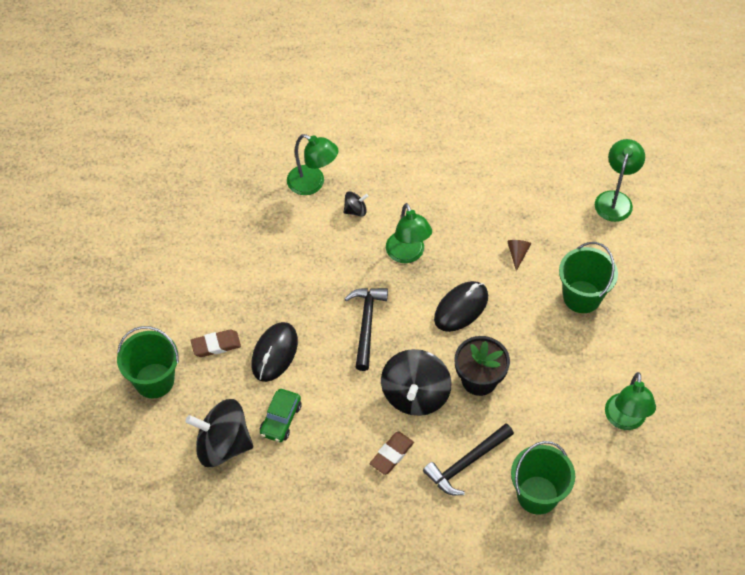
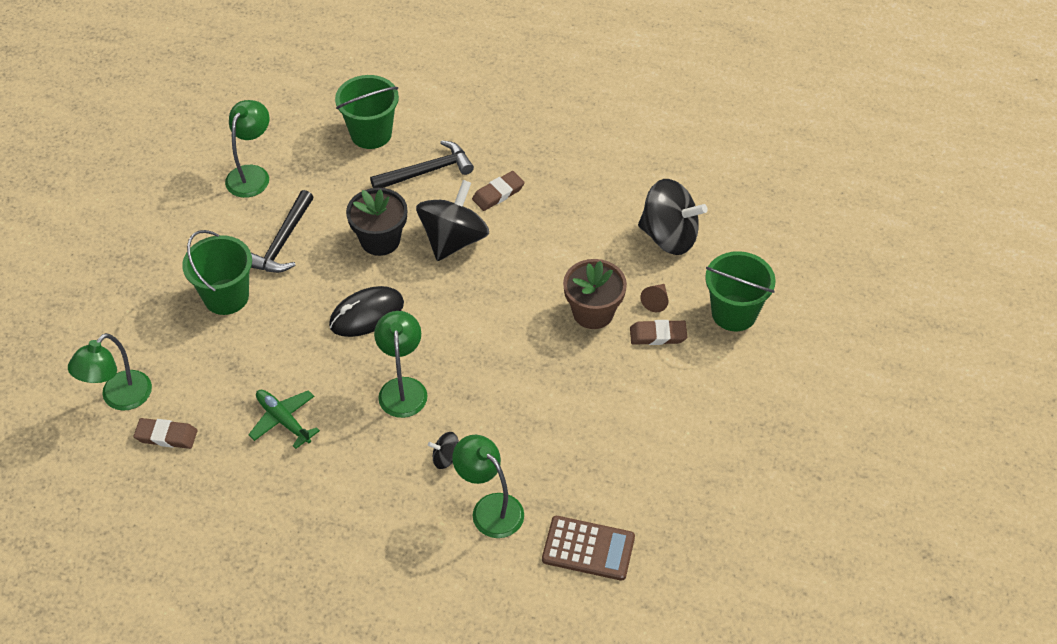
camera: 165 degrees left, 5 degrees down
black mouse [251,322,298,382] -> brown flower pot [563,259,627,329]
green car [260,389,301,442] -> none
black hammer [344,288,388,371] -> black hammer moved to [251,190,314,273]
brown cone [507,240,531,271] -> brown cone moved to [640,284,668,312]
none -> brown eraser [134,418,197,449]
none -> green plane [248,389,320,449]
none -> brown calculator [542,516,635,581]

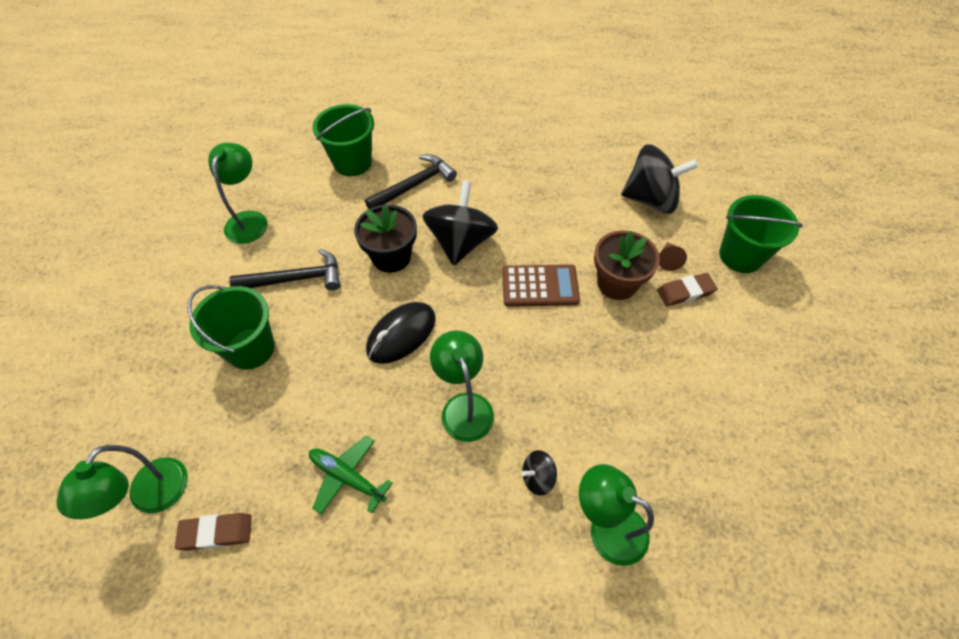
camera: 15 degrees left, 5 degrees up
black hammer [251,190,314,273] -> black hammer turned 105 degrees counterclockwise [229,249,340,290]
brown eraser [472,171,525,211] -> none
brown calculator [542,516,635,581] -> brown calculator moved to [502,264,580,307]

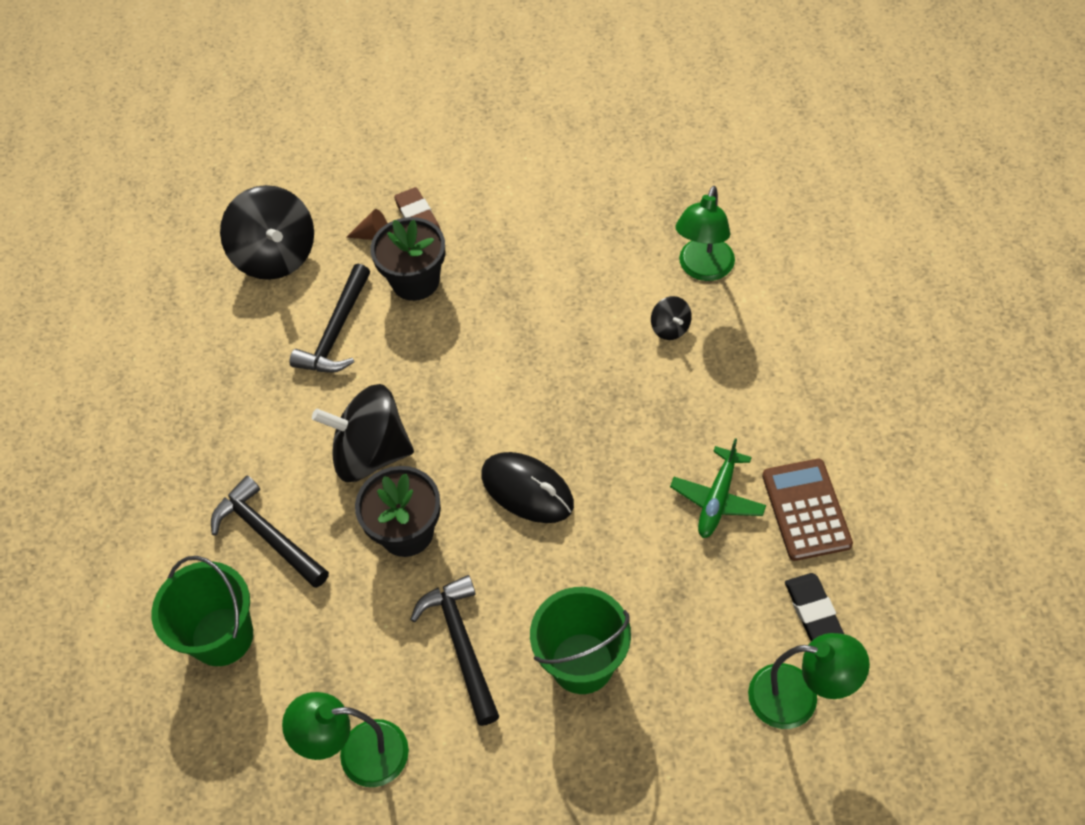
camera: 95 degrees left, 0 degrees up
brown eraser [175,513,252,550] -> black eraser [785,573,844,642]
green lamp [430,330,494,442] -> none
brown calculator [502,264,580,307] -> brown calculator moved to [762,459,853,561]
brown flower pot [594,230,660,300] -> black flower pot [370,217,445,301]
black spinning top [621,144,699,214] -> black spinning top turned 150 degrees clockwise [220,185,314,280]
green bucket [719,195,803,273] -> none
none -> black hammer [289,264,370,373]

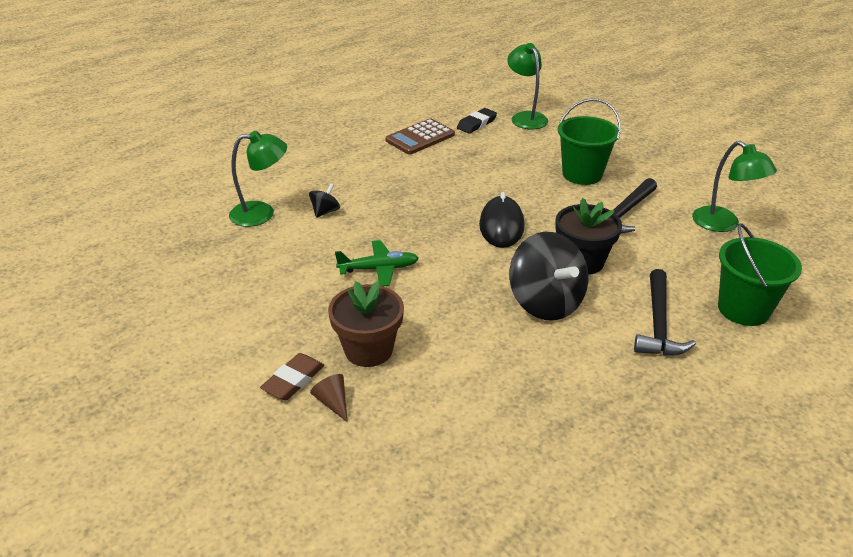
camera: 125 degrees left, 20 degrees down
black spinning top [220,185,314,280] -> none
black hammer [289,264,370,373] -> none
black flower pot [370,217,445,301] -> brown flower pot [328,281,404,367]
green plane [670,438,766,538] -> green plane moved to [335,240,419,286]

